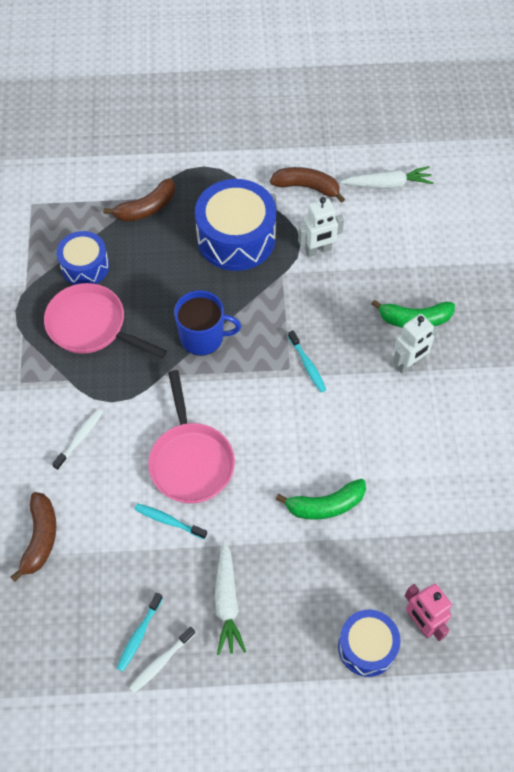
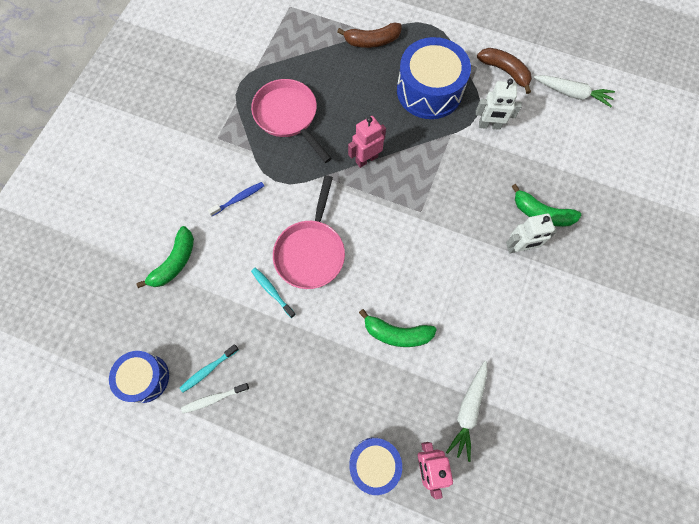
camera: 25 degrees right, 10 degrees up
brown banana [11,492,56,582] -> green banana [136,226,194,288]
white toothbrush [52,409,103,470] -> blue toothbrush [208,182,264,216]
blue drum [57,231,109,285] -> blue drum moved to [109,351,169,403]
blue mug [174,290,241,356] -> pink robot [348,116,386,168]
white carrot [215,540,246,655] -> white carrot moved to [446,361,488,462]
turquoise toothbrush [288,330,326,392] -> none

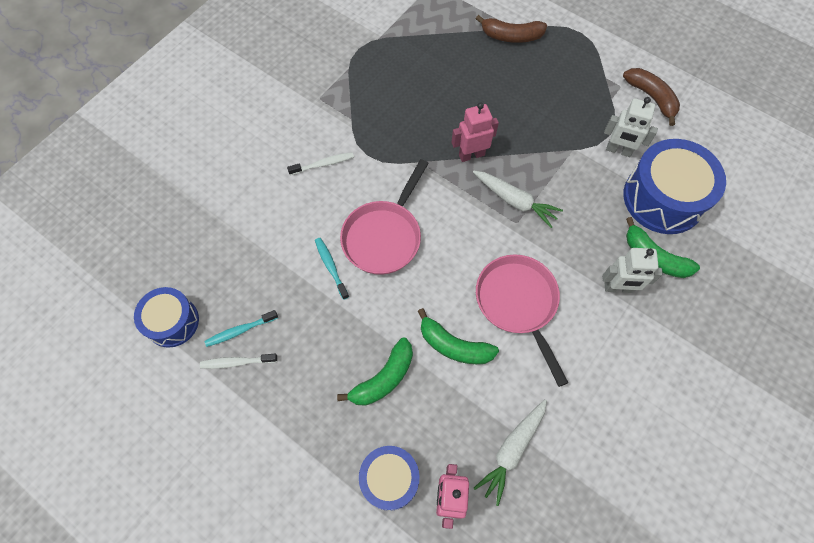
camera: 15 degrees right, 5 degrees down
green banana [136,226,194,288] -> green banana moved to [337,338,413,406]
blue toothbrush [208,182,264,216] -> white toothbrush [287,152,354,175]
pink pan [251,79,332,163] -> pink pan moved to [476,254,569,387]
blue drum [397,37,471,119] -> blue drum moved to [623,139,726,234]
white carrot [534,75,615,107] -> white carrot moved to [473,171,563,228]

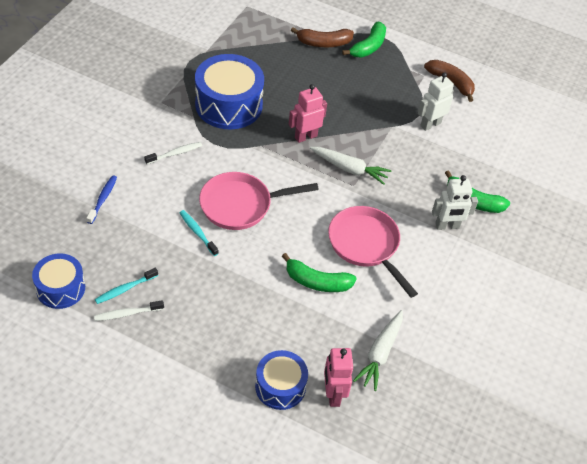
camera: 15 degrees left, 15 degrees down
green banana [337,338,413,406] -> green banana moved to [342,22,386,57]
pink pan [340,159,429,275] -> pink pan turned 60 degrees clockwise [199,172,319,230]
white robot [604,97,658,157] -> white robot turned 135 degrees clockwise [418,72,454,131]
blue drum [623,139,726,234] -> blue drum moved to [195,54,264,129]
none -> blue toothbrush [86,175,117,224]

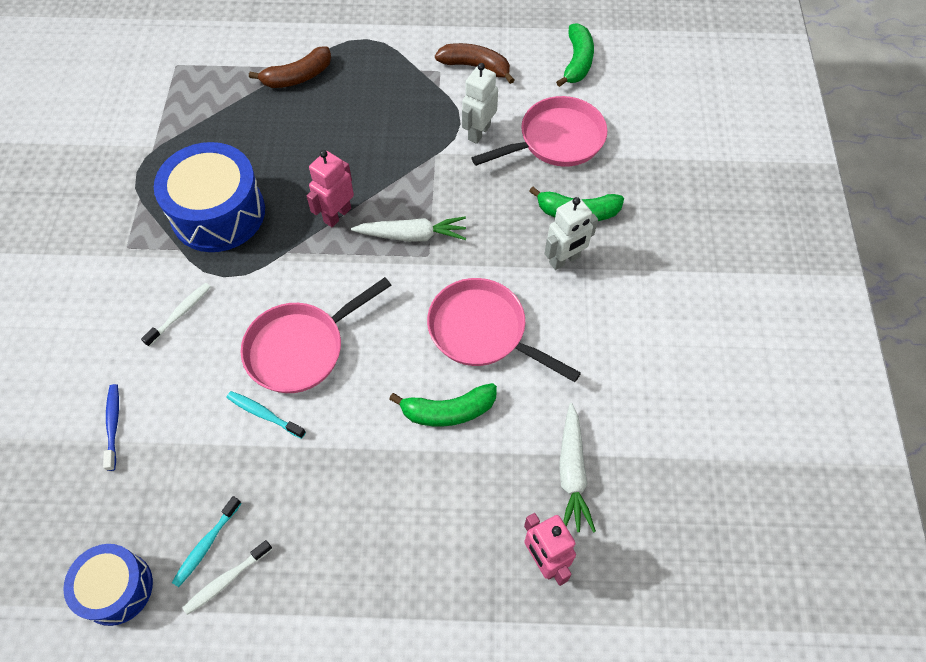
camera: 20 degrees left, 10 degrees up
blue drum [255,350,308,410] -> none
green banana [342,22,386,57] -> green banana moved to [556,23,594,87]
none -> pink pan [471,96,607,167]

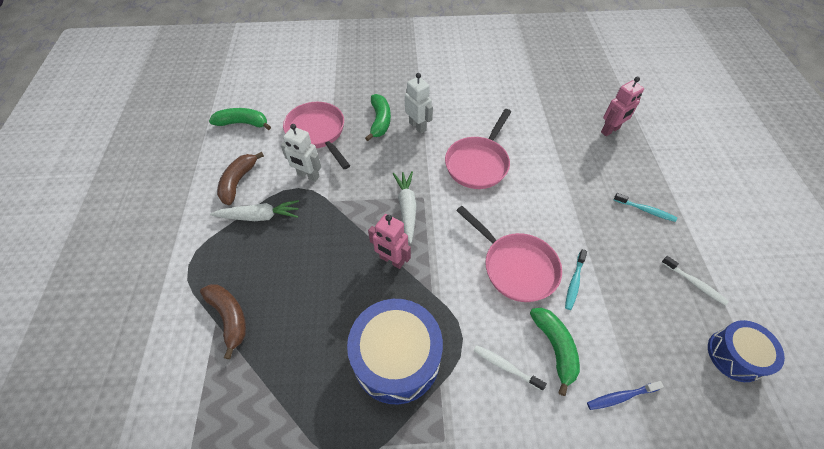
camera: 95 degrees left, 5 degrees down
turquoise toothbrush [172,496,242,587] -> turquoise toothbrush moved to [614,193,677,222]
green banana [389,383,497,427] -> green banana moved to [530,308,580,396]
white carrot [559,403,596,532] -> white carrot moved to [210,200,299,221]

